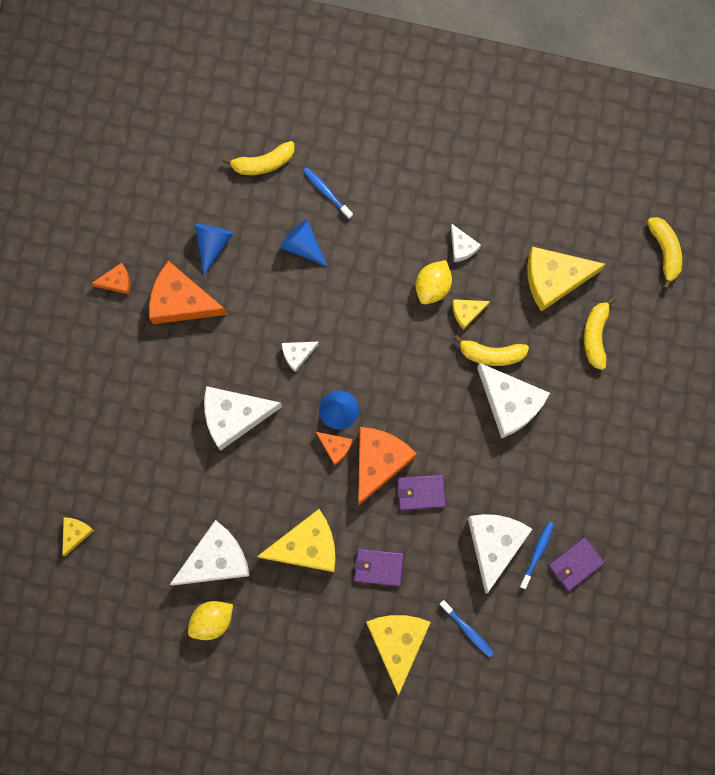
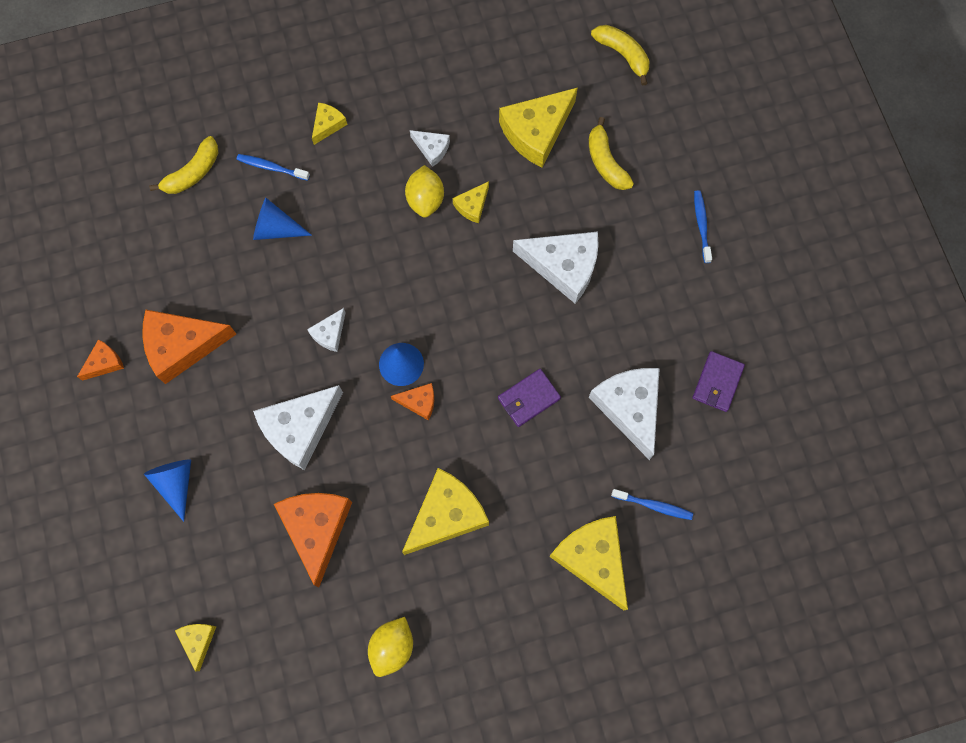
camera: 30 degrees left, 5 degrees down
white cheese [169,520,250,585] -> none
blue cone [195,224,233,275] -> blue cone moved to [144,460,191,522]
purple wallet [354,548,404,586] -> none
orange cheese [358,427,417,506] -> orange cheese moved to [274,493,352,587]
yellow banana [454,335,529,366] -> none
blue toothbrush [519,522,554,589] -> blue toothbrush moved to [694,190,712,263]
none -> yellow cheese [312,102,347,145]

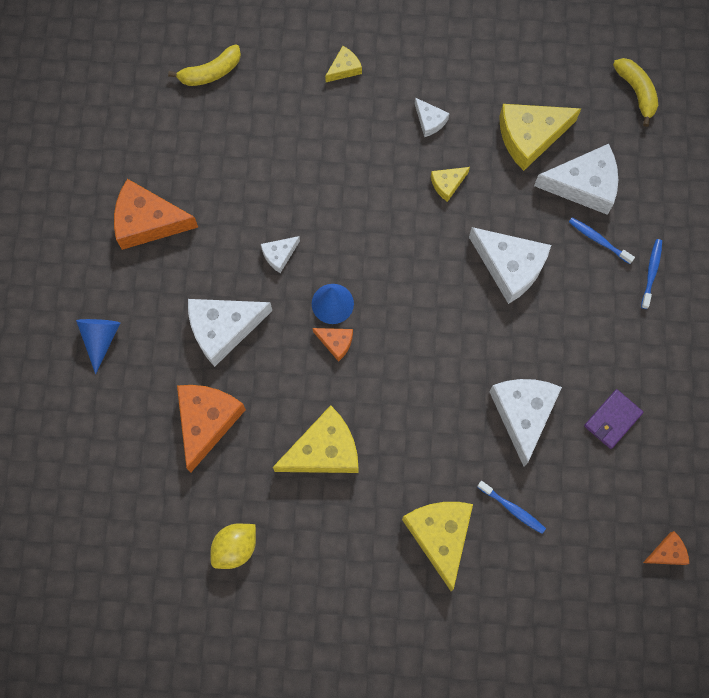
camera: 20 degrees right, 0 degrees up
orange cheese [77,339,124,381] -> orange cheese moved to [643,531,689,565]
yellow cheese [175,624,216,672] -> none
blue toothbrush [237,154,310,181] -> blue toothbrush moved to [569,217,635,264]
blue cone [253,198,312,240] -> none
yellow lemon [405,165,444,217] -> none
purple wallet [498,369,561,427] -> none
yellow banana [589,117,634,190] -> white cheese [534,144,618,215]

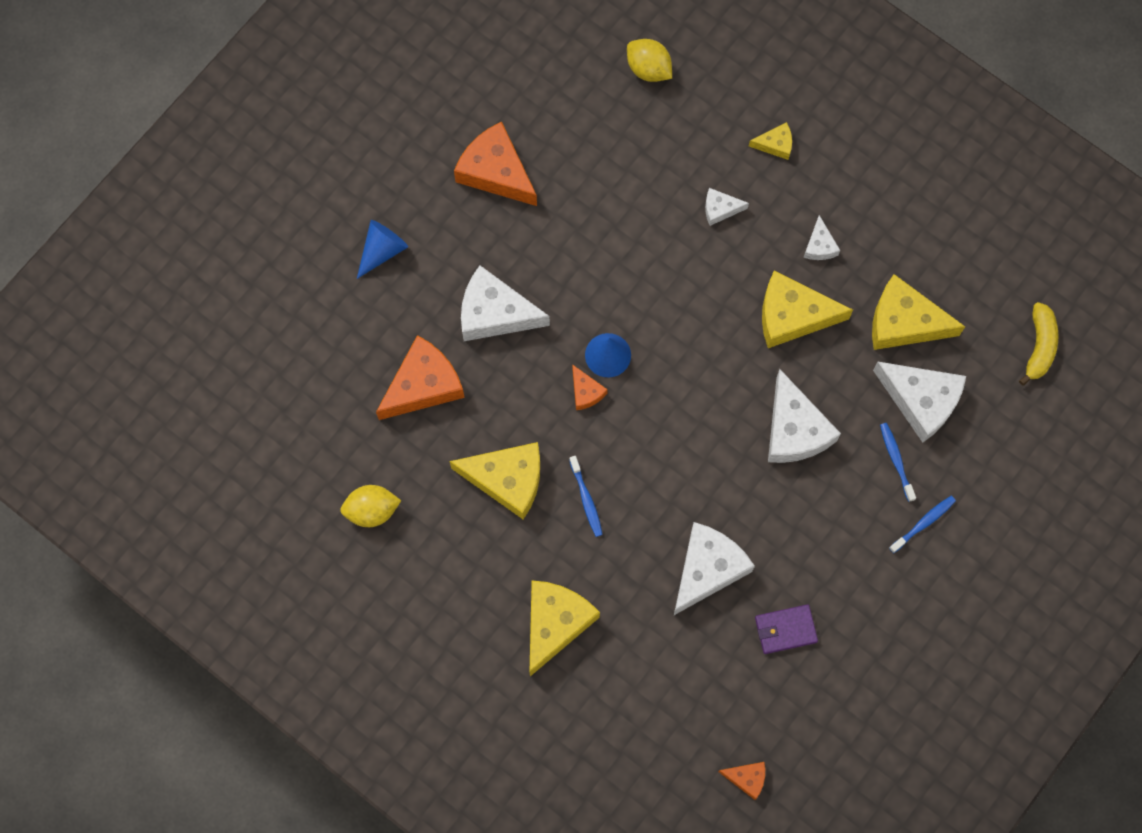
camera: 35 degrees right, 0 degrees up
yellow banana [168,44,241,86] -> yellow lemon [627,39,672,82]
white cheese [261,236,300,273] -> white cheese moved to [705,188,749,226]
yellow cheese [431,167,470,202] -> yellow cheese [762,271,853,348], size x2.02
blue toothbrush [477,481,546,534] -> blue toothbrush moved to [569,456,603,537]

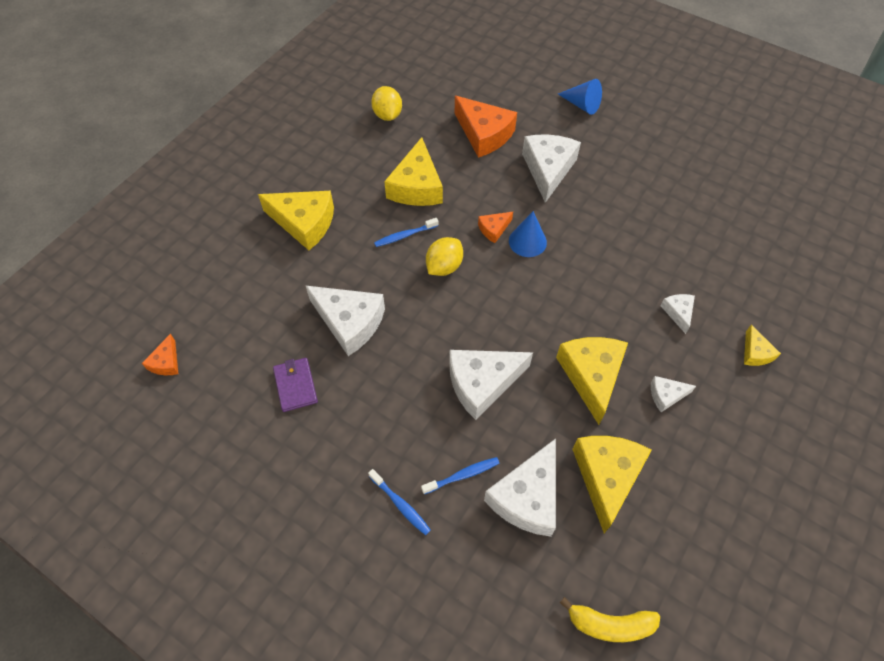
camera: 85 degrees right, 15 degrees down
orange cheese [454,121,537,206] -> none
yellow lemon [627,39,672,82] -> yellow lemon moved to [426,237,463,276]

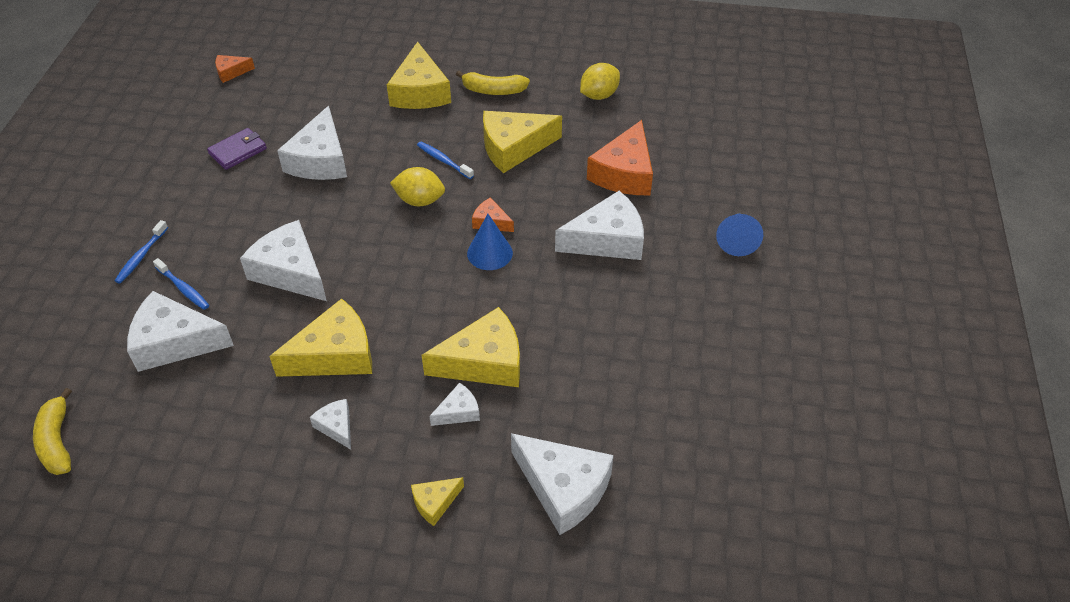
camera: 65 degrees right, 10 degrees down
yellow cheese [572,436,652,533] -> yellow cheese moved to [422,307,520,387]
none -> yellow banana [456,71,530,95]
none -> white cheese [511,433,614,535]

